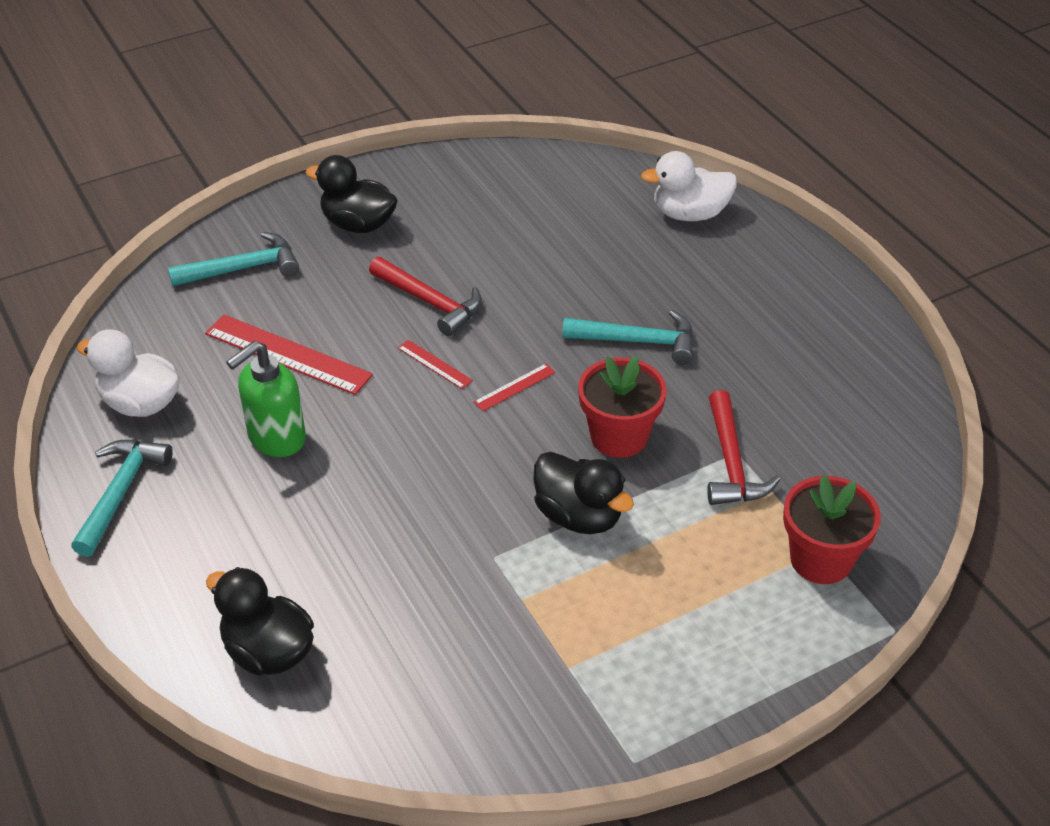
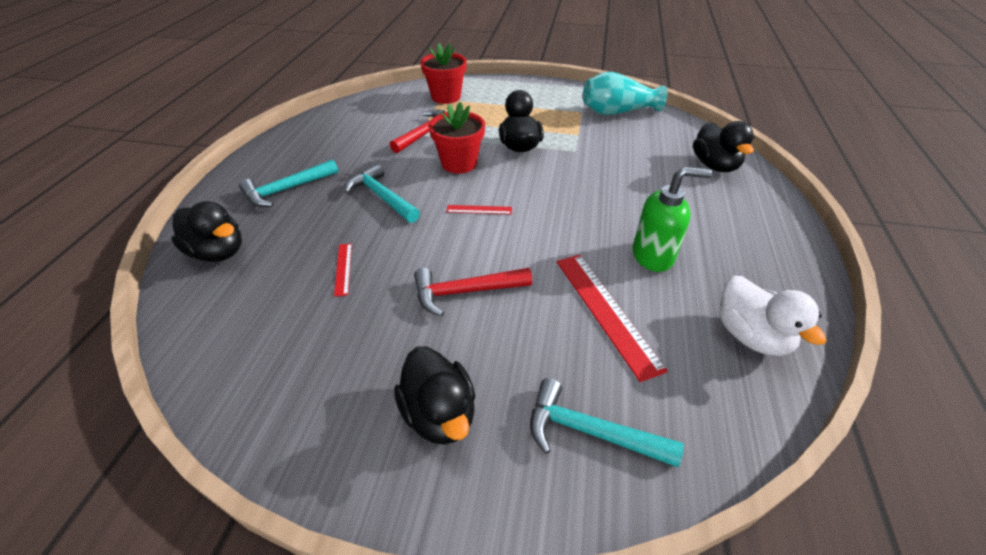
camera: 140 degrees left, 0 degrees up
turquoise hammer [71,440,173,557] -> turquoise hammer moved to [239,159,338,207]
red hammer [369,257,482,336] -> red hammer turned 90 degrees counterclockwise [414,268,532,317]
red ruler [398,340,473,389] -> red ruler moved to [334,243,352,297]
white duck [641,151,737,221] -> black duck [171,201,242,262]
none -> turquoise vase [583,72,668,115]

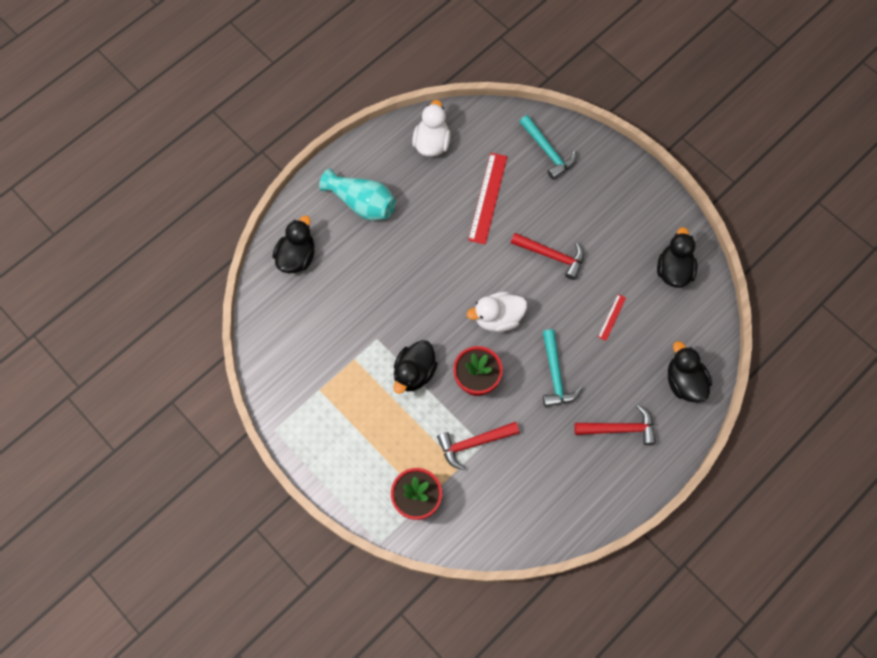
camera: 145 degrees left, 25 degrees up
turquoise hammer [239,159,338,207] -> red hammer [574,405,656,445]
black duck [394,347,475,445] -> black duck moved to [657,227,697,288]
red ruler [446,205,512,214] -> white duck [467,292,527,332]
turquoise vase [583,72,668,115] -> turquoise vase moved to [319,168,396,221]
green soap dispenser [633,167,713,272] -> none

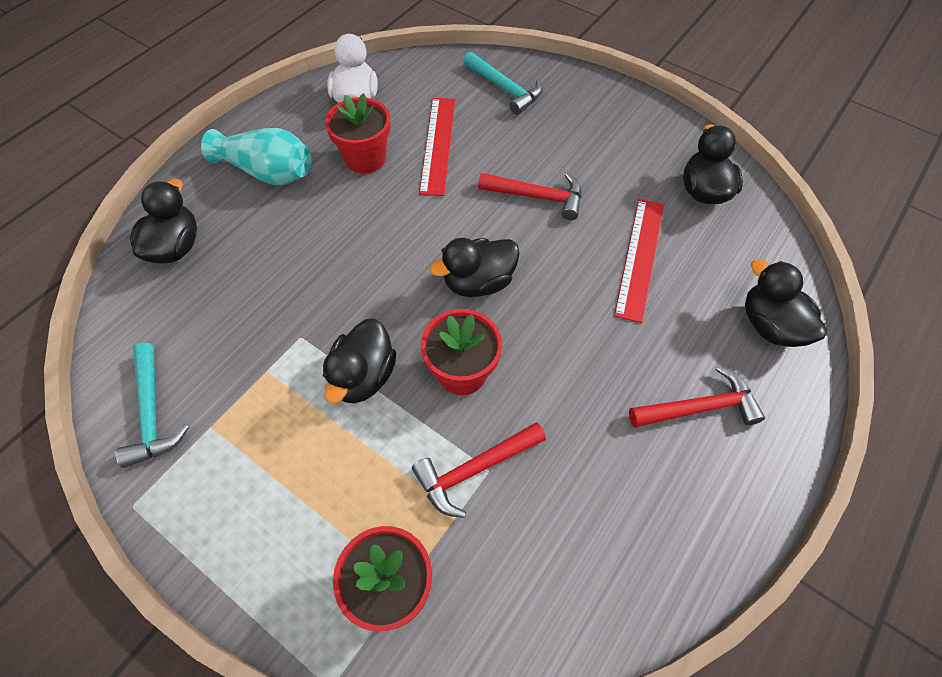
camera: 10 degrees left, 10 degrees down
white duck [467,292,527,332] -> black duck [430,238,520,297]
turquoise hammer [543,329,582,407] -> turquoise hammer moved to [116,343,189,468]
red ruler [598,294,626,341] -> red ruler [614,199,664,323], size x2.05
none -> red flower pot [325,93,391,174]

